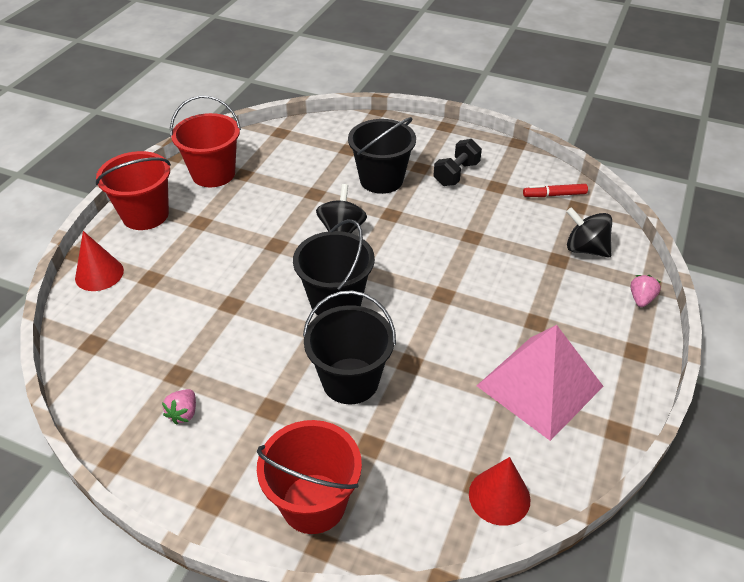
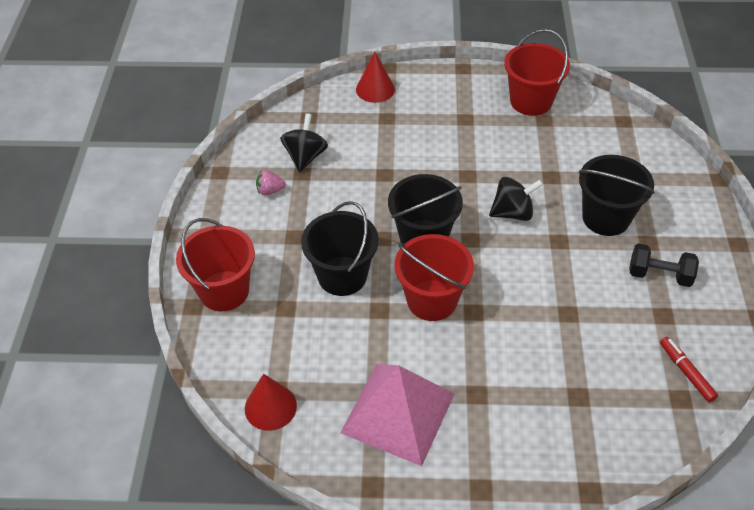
camera: 70 degrees right, 5 degrees up
red bucket [96,151,171,230] -> red bucket moved to [394,234,474,321]
black spinning top [566,207,612,258] -> black spinning top moved to [280,113,328,172]
pink strawberry [631,275,661,307] -> none

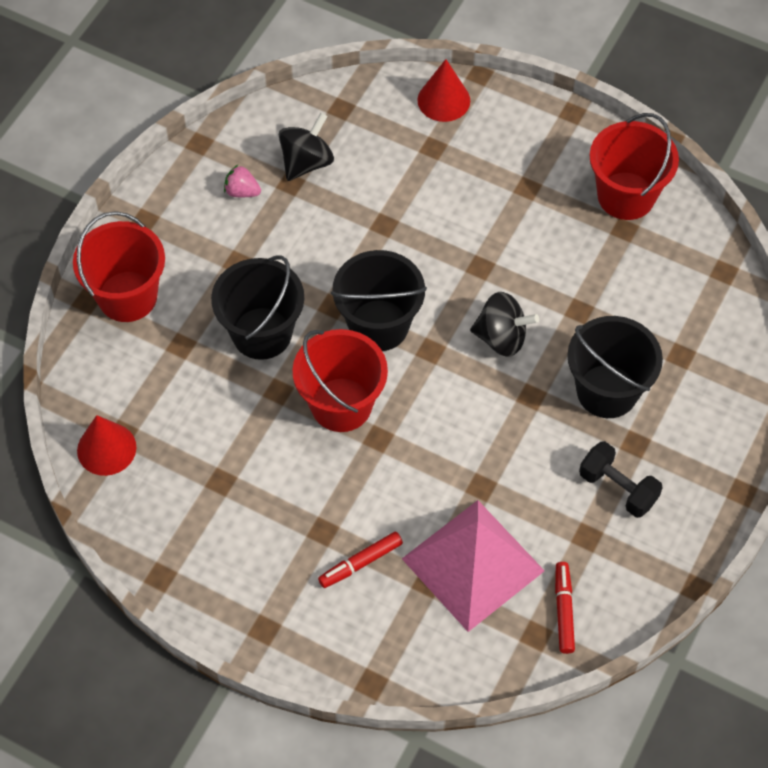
camera: 25 degrees right, 10 degrees up
pink pyramid [340,364,455,466] -> pink pyramid moved to [402,500,545,632]
none -> red marker [318,532,403,588]

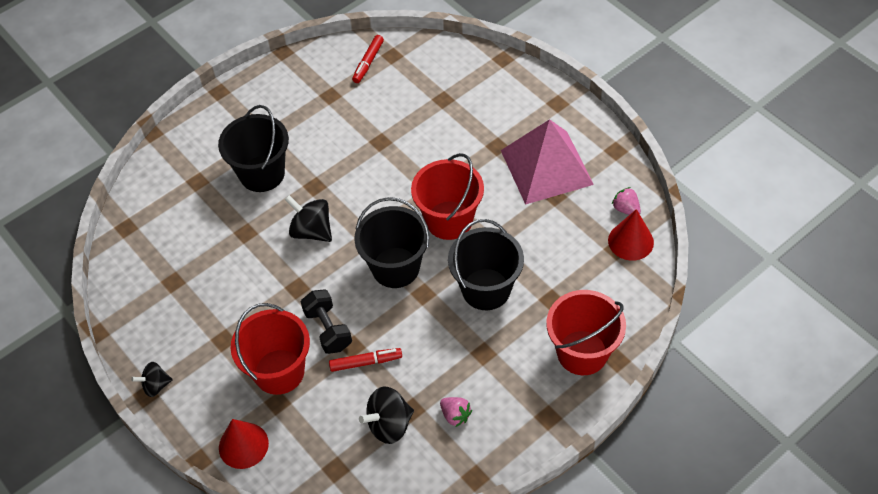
camera: 155 degrees left, 5 degrees down
red marker [318,532,403,588] -> red marker moved to [329,348,402,372]
pink pyramid [402,500,545,632] -> pink pyramid moved to [501,119,594,205]
black dumbbell [579,441,663,518] -> black dumbbell moved to [301,290,352,354]
red bucket [590,113,679,220] -> red bucket moved to [231,303,310,395]
none -> black spinning top [131,362,173,397]
none -> pink strawberry [612,187,641,215]

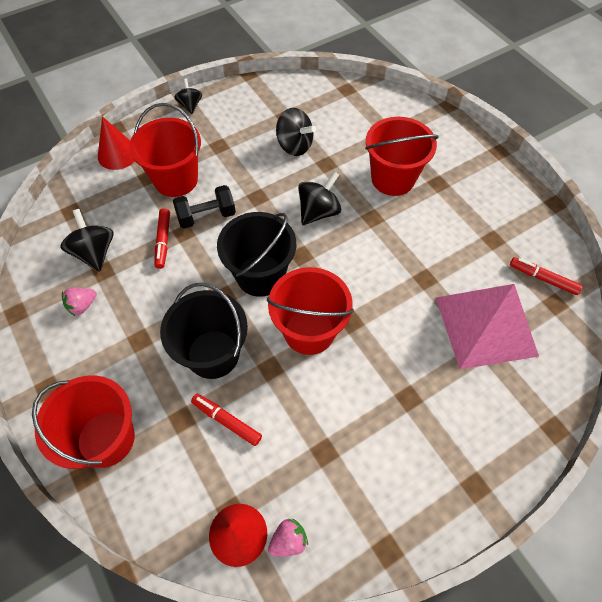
camera: 95 degrees right, 5 degrees up
black bucket [218,105,289,192] -> red bucket [365,117,439,196]
pink pyramid [501,119,594,205] -> pink pyramid moved to [436,284,539,369]
none -> red marker [191,394,262,446]
none -> black spinning top [276,108,316,156]

